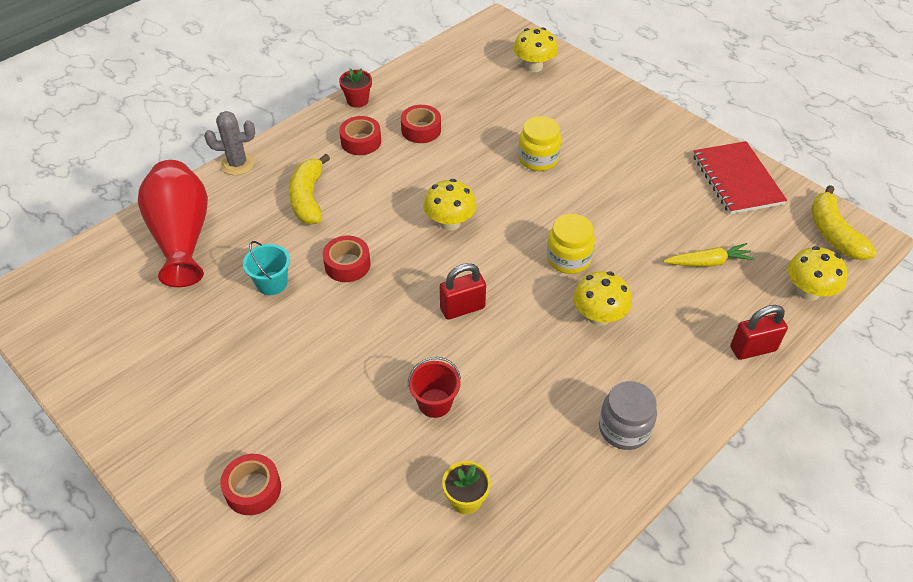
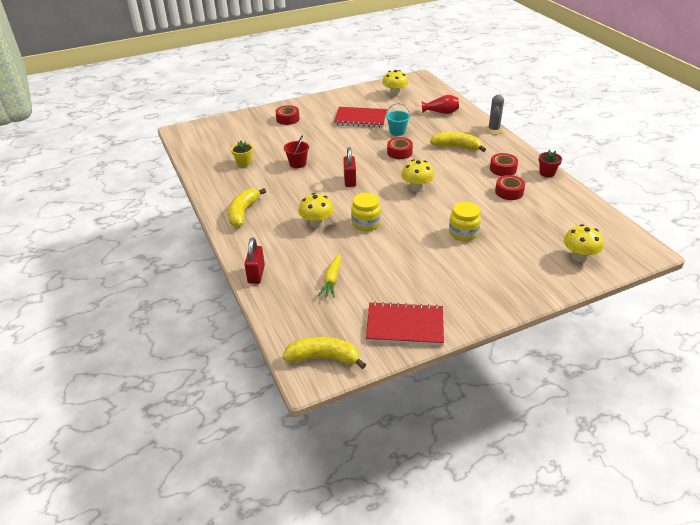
camera: 110 degrees right, 10 degrees down
red vase [138,160,208,287] -> red vase [422,95,459,114], size x0.55
grey jar [599,381,657,450] -> yellow banana [228,188,266,227]
yellow mushroom [788,246,847,301] -> yellow mushroom moved to [382,70,408,97]
none -> red notebook [334,107,387,128]

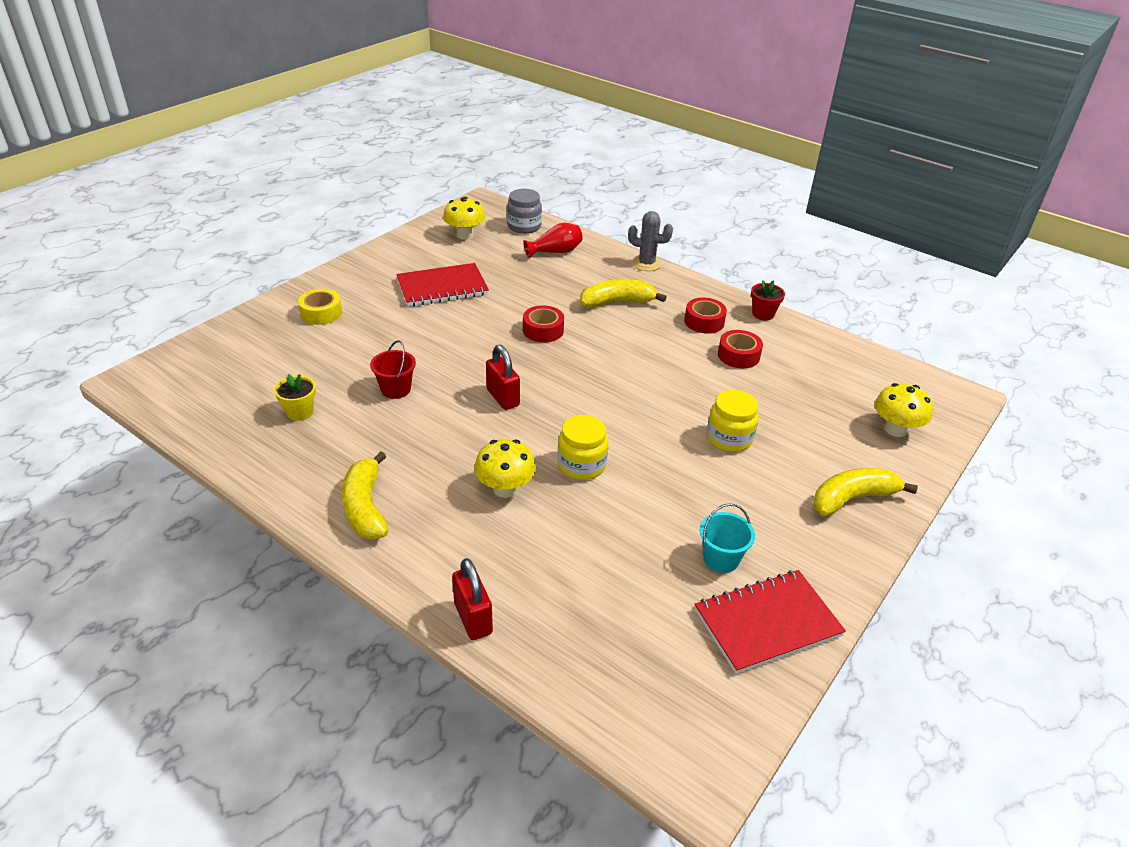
camera: 30 degrees left, 0 degrees up
red tape [276,105,300,125] -> yellow tape [298,289,342,325]
yellow banana [283,337,366,369] -> yellow banana moved to [813,468,918,516]
yellow carrot [318,254,341,298] -> none
turquoise bucket [386,103,410,136] -> turquoise bucket moved to [700,503,755,573]
yellow mushroom [401,159,434,192] -> none
grey cactus [484,94,504,135] -> grey cactus turned 60 degrees counterclockwise [628,211,673,271]
none -> grey jar [507,189,542,234]

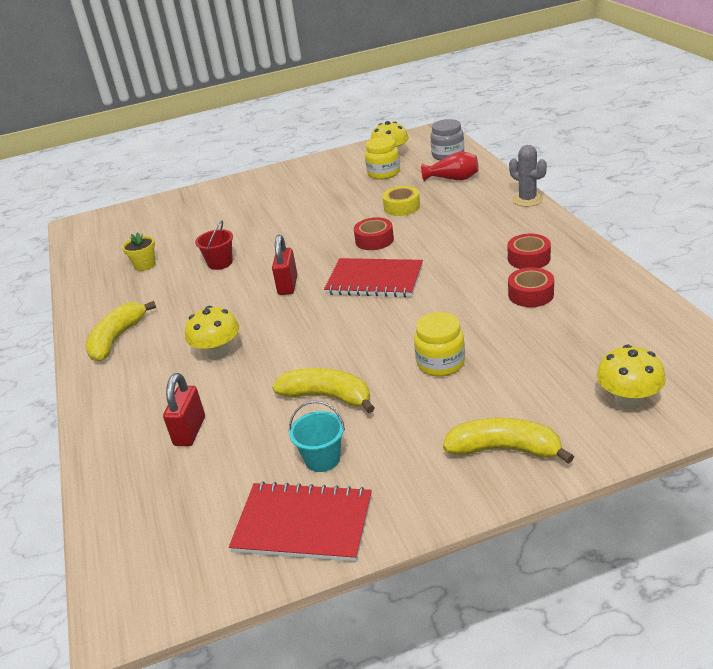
camera: 40 degrees right, 5 degrees down
yellow tape [298,289,342,325] -> yellow tape moved to [383,186,420,216]
red notebook [396,263,489,307] -> red notebook moved to [324,258,423,297]
red padlock [452,558,493,640] -> red padlock moved to [163,373,205,446]
yellow jar [558,415,608,480] -> yellow jar moved to [365,137,400,180]
yellow banana [580,279,667,308] -> yellow banana moved to [272,368,375,413]
red flower pot [751,280,785,320] -> none

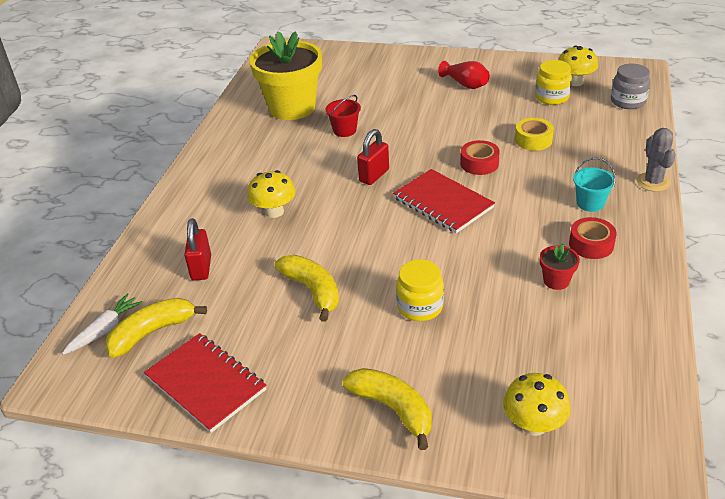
camera: 30 degrees right, 5 degrees up
yellow banana [85,301,156,362] -> yellow banana moved to [105,298,207,358]
yellow flower pot [122,232,156,271] -> yellow flower pot [249,31,322,120], size x2.46
red padlock [163,373,205,446] -> red padlock turned 45 degrees counterclockwise [184,218,211,281]
turquoise bucket [289,401,345,472] -> turquoise bucket moved to [573,157,616,212]
red vase [421,151,479,181] -> red vase moved to [438,61,490,89]
red tape [508,267,554,307] -> red flower pot [540,244,580,290]
none -> white carrot [62,294,143,355]

